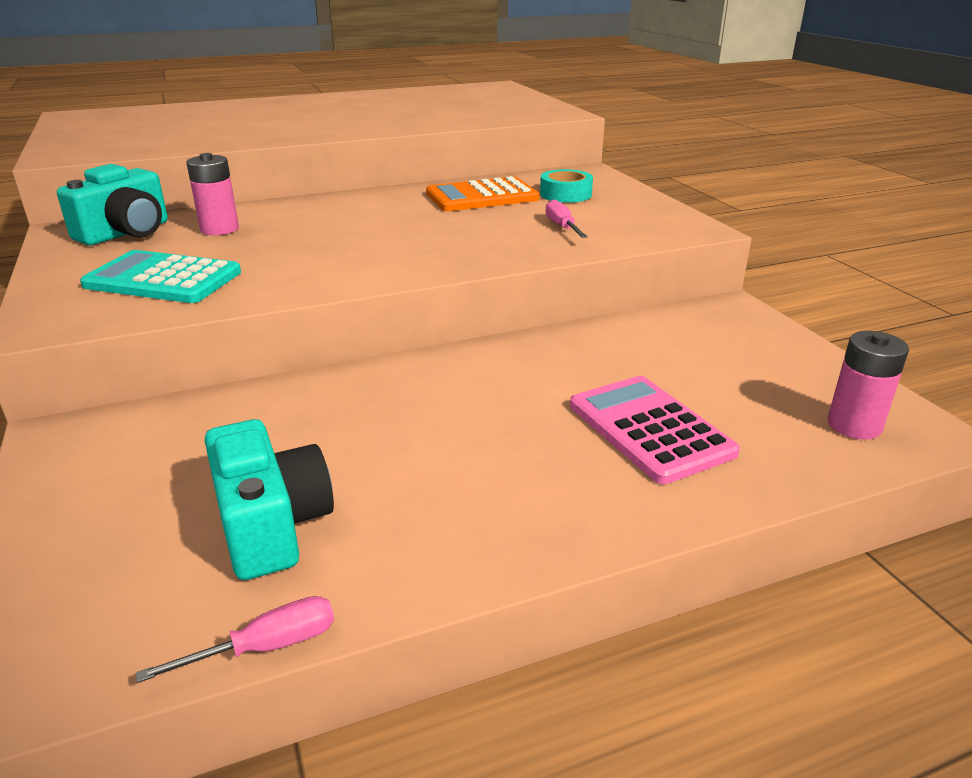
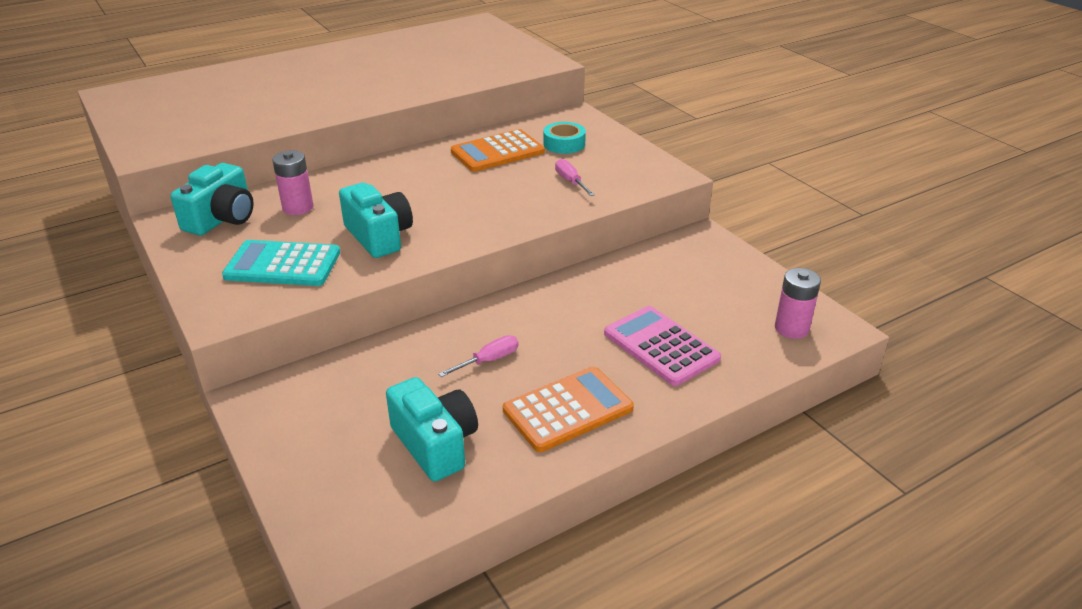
camera: 10 degrees left, 5 degrees up
pink screwdriver [136,596,334,683] -> pink screwdriver moved to [438,335,518,377]
none -> turquoise camera [339,183,413,258]
none -> orange calculator [503,366,634,452]

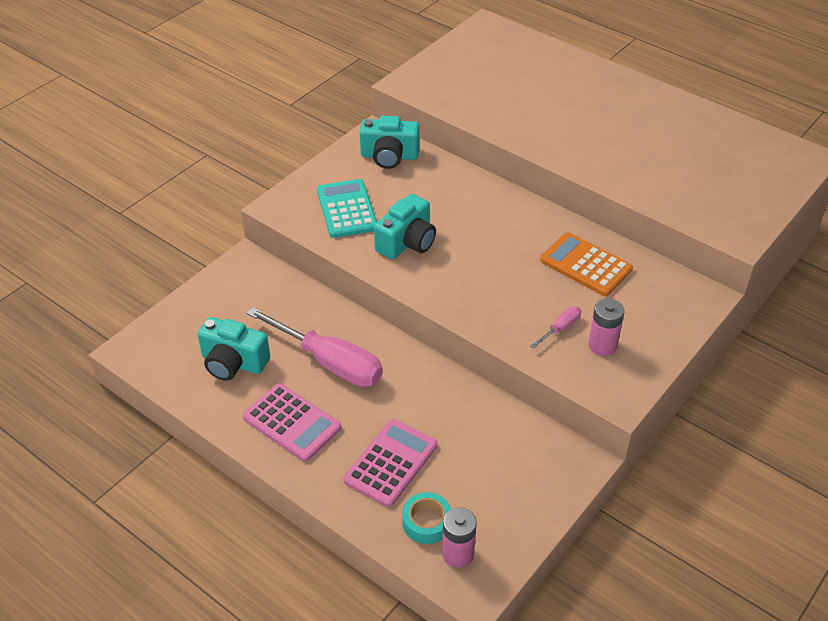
camera: 70 degrees right, 10 degrees up
pink battery [272,150,314,215] -> pink battery moved to [588,298,625,356]
turquoise camera [386,377,478,482] -> turquoise camera turned 75 degrees clockwise [198,317,270,381]
pink screwdriver [438,335,518,377] -> pink screwdriver [246,307,383,387], size x2.29
orange calculator [503,366,634,452] -> pink calculator [243,384,342,462]
turquoise tape [543,122,586,154] -> turquoise tape moved to [402,492,451,544]

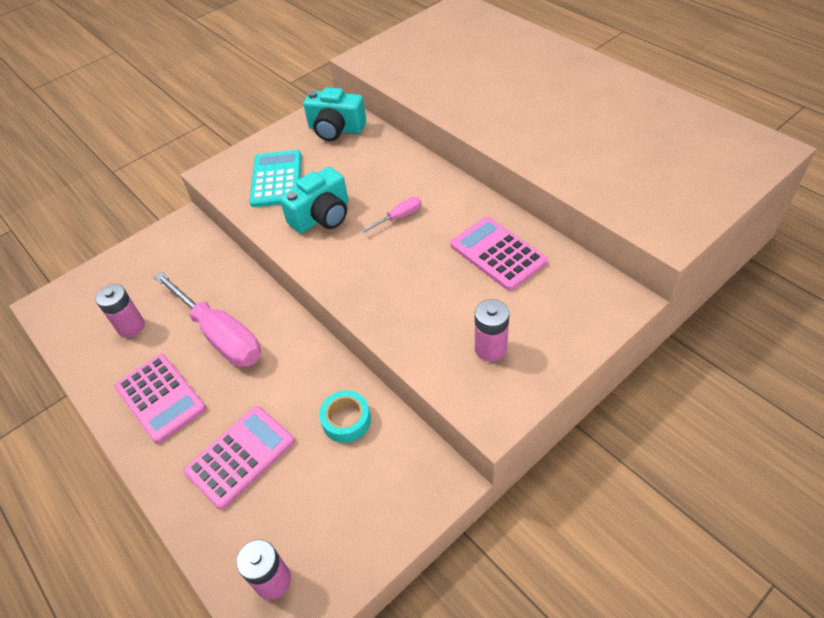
camera: 15 degrees right, 5 degrees up
turquoise camera [198,317,270,381] -> pink battery [95,284,145,338]
turquoise tape [402,492,451,544] -> turquoise tape moved to [319,390,371,443]
pink screwdriver [530,306,581,349] -> pink screwdriver moved to [361,197,421,233]
orange calculator [540,232,633,296] -> pink calculator [450,217,548,291]

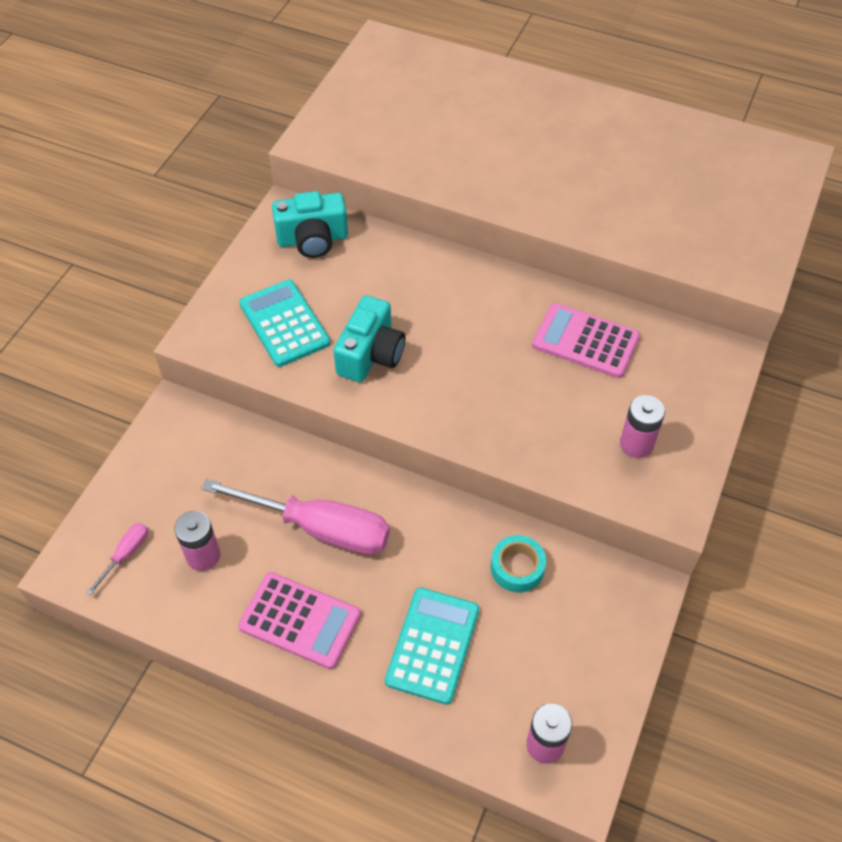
camera: 30 degrees left, 5 degrees up
pink calculator [184,406,295,510] -> turquoise calculator [385,588,479,705]
pink screwdriver [361,197,421,233] -> pink screwdriver moved to [86,523,148,596]

